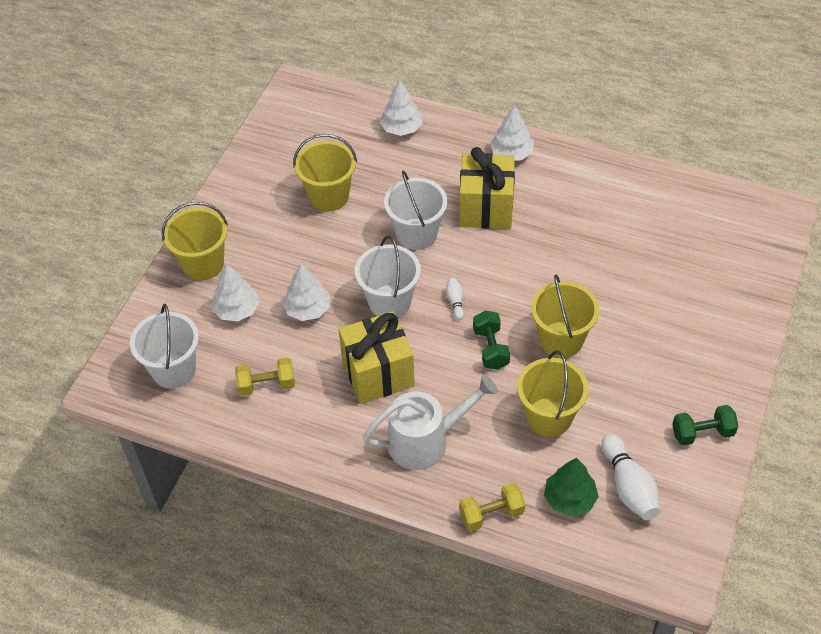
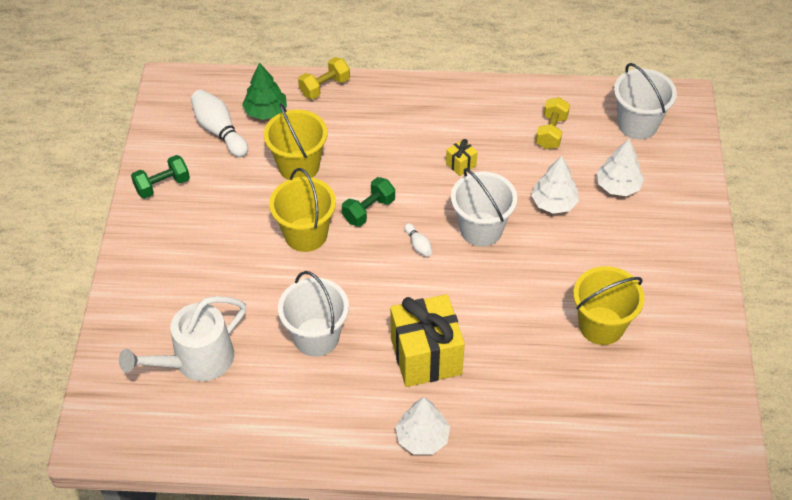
camera: 160 degrees right, 0 degrees up
yellow bucket [161,202,228,281] -> none
yellow dumbbell [235,358,295,396] -> yellow dumbbell turned 45 degrees counterclockwise [536,97,570,149]
yellow gift [338,311,415,404] -> yellow gift [446,139,478,176], size x0.42
white watering can [362,375,498,470] -> white watering can moved to [119,296,246,381]
white tree [380,80,423,136] -> none
white bucket [384,170,447,250] -> white bucket moved to [278,271,349,357]
green dumbbell [473,311,510,370] -> green dumbbell turned 75 degrees clockwise [342,177,395,227]

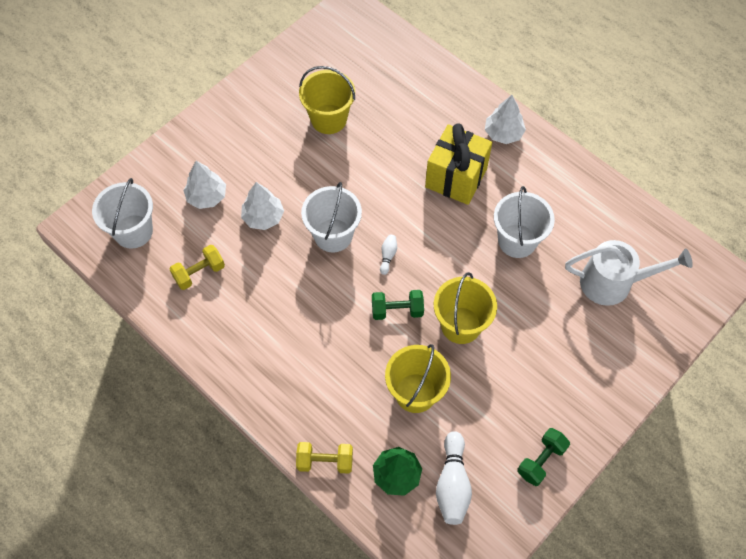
camera: 140 degrees left, 10 degrees up
green dumbbell [131,155,190,199] -> green dumbbell turned 60 degrees counterclockwise [517,428,570,486]
yellow gift [446,139,478,176] -> none

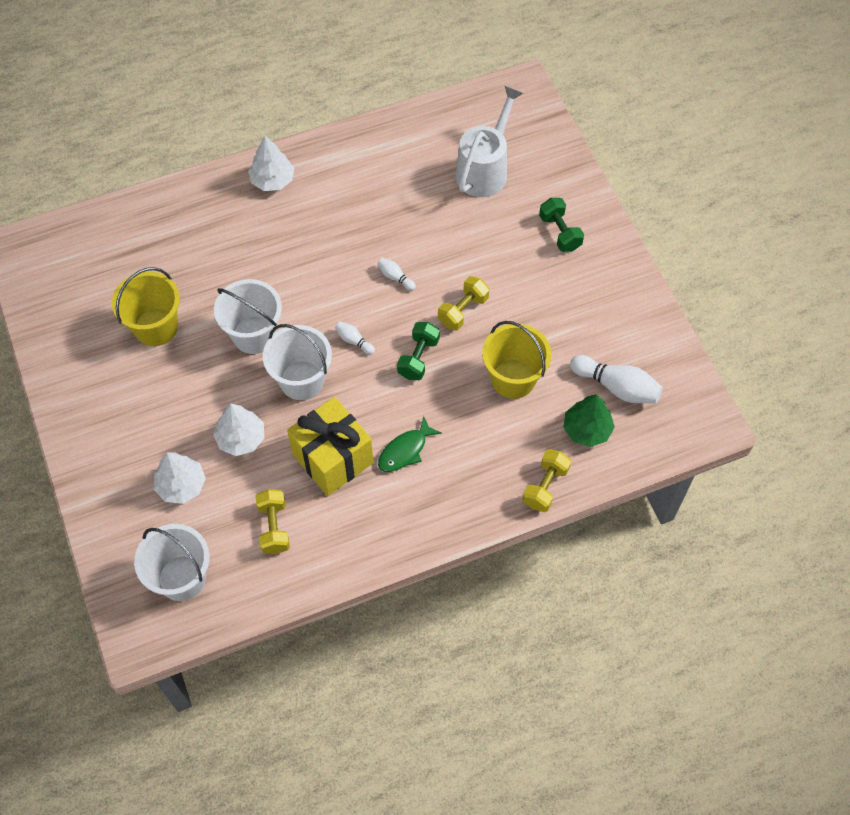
camera: 65 degrees left, 0 degrees up
yellow gift [425,123,492,205] -> yellow gift moved to [287,397,374,496]
yellow bucket [434,272,497,344] -> yellow dumbbell [438,276,489,330]
white bucket [494,186,555,258] -> white bucket moved to [214,279,282,354]
green dumbbell [517,428,570,486] -> green dumbbell moved to [539,198,584,252]
none -> white bowling pin [377,258,416,291]
none -> green fish [378,416,442,472]

